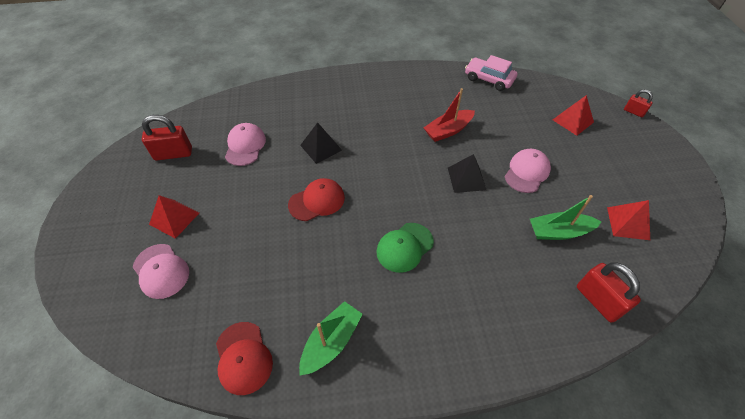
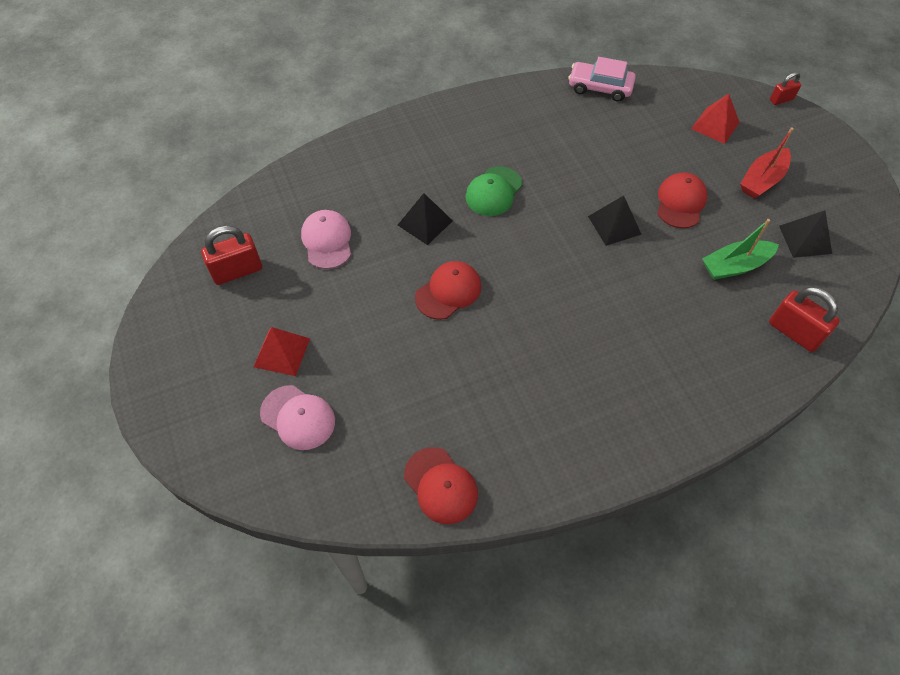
camera: 15 degrees left, 5 degrees up
green boat [299,301,363,375] -> none
green cap [376,223,434,273] -> green cap moved to [465,166,522,216]
red boat [424,88,475,142] -> red boat moved to [740,128,794,199]
pink cap [505,149,551,193] -> red cap [657,172,707,228]
red pyramid [607,200,650,240] -> black pyramid [779,210,832,258]
red padlock [624,90,653,117] -> red padlock turned 45 degrees counterclockwise [770,72,801,105]

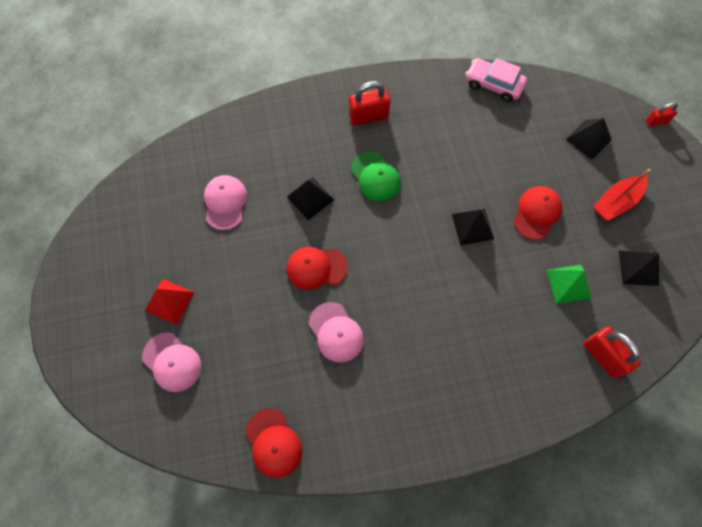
camera: 10 degrees right, 10 degrees up
red padlock [201,225,262,285] -> red padlock moved to [349,81,391,126]
red cap [415,261,481,320] -> red cap turned 150 degrees counterclockwise [287,247,348,290]
green cap [465,166,522,216] -> green cap turned 75 degrees counterclockwise [351,151,401,201]
red pyramid [691,94,740,144] -> black pyramid [566,118,612,160]
green boat [702,219,779,280] -> green pyramid [546,265,591,304]
none -> pink cap [309,302,364,363]

